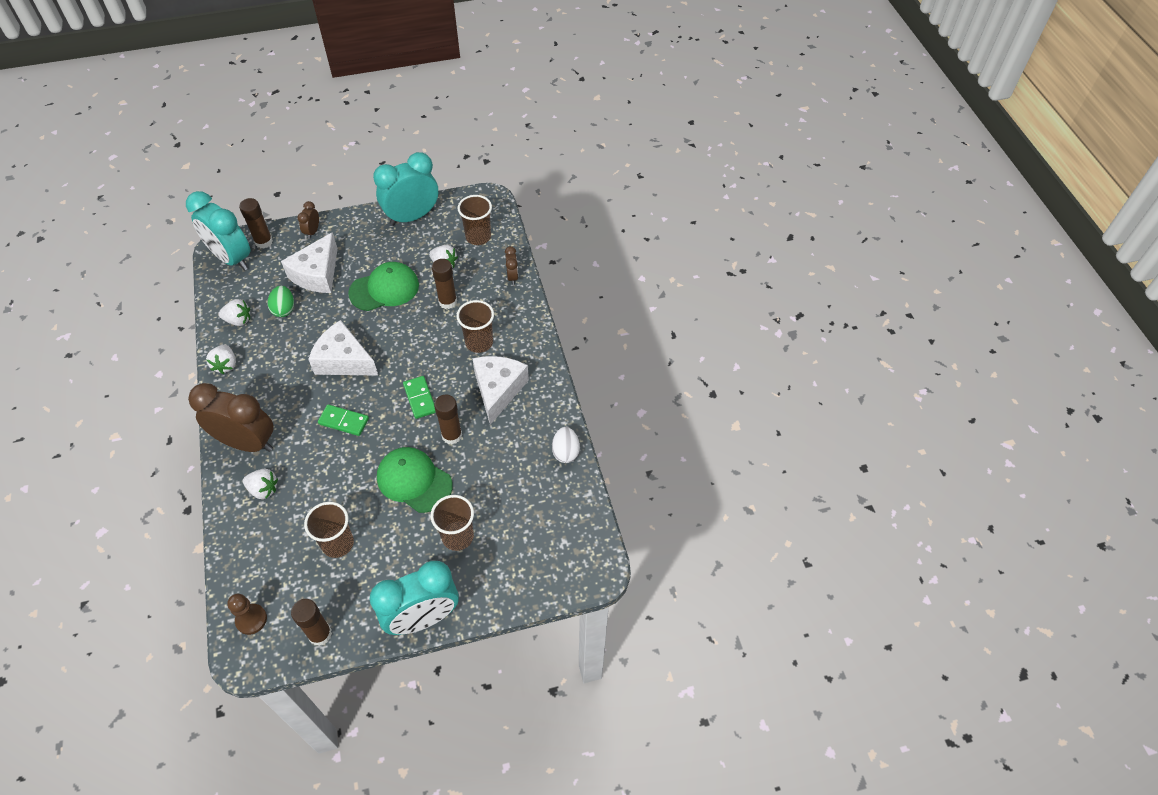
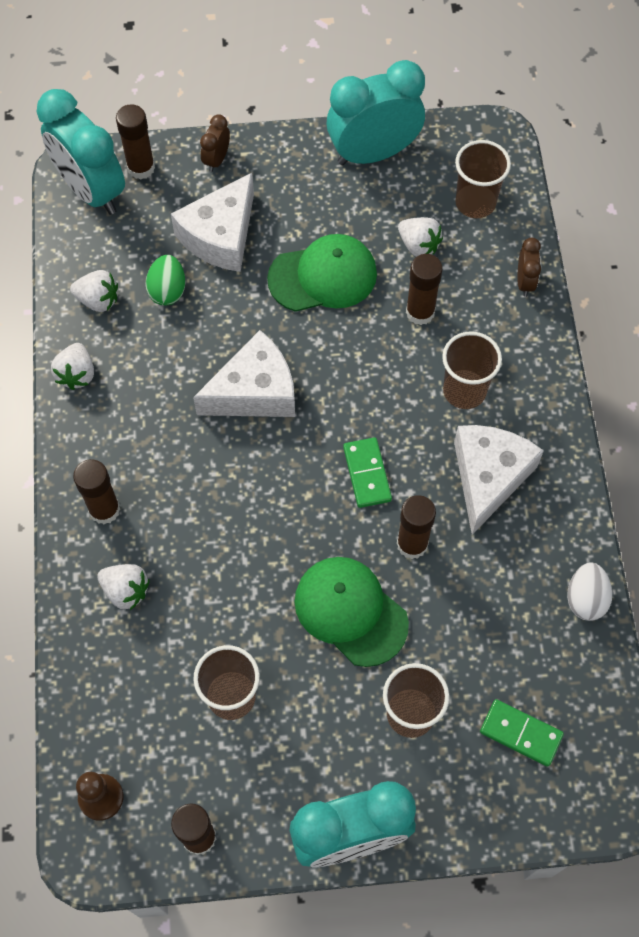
camera: 10 degrees right, 10 degrees up
brown clock [188,383,274,452] -> brown glue stick [73,459,120,525]
white cheese [308,320,378,376] -> white cheese turned 120 degrees clockwise [193,330,295,417]
green domino [318,404,369,436] -> green domino moved to [480,699,564,766]

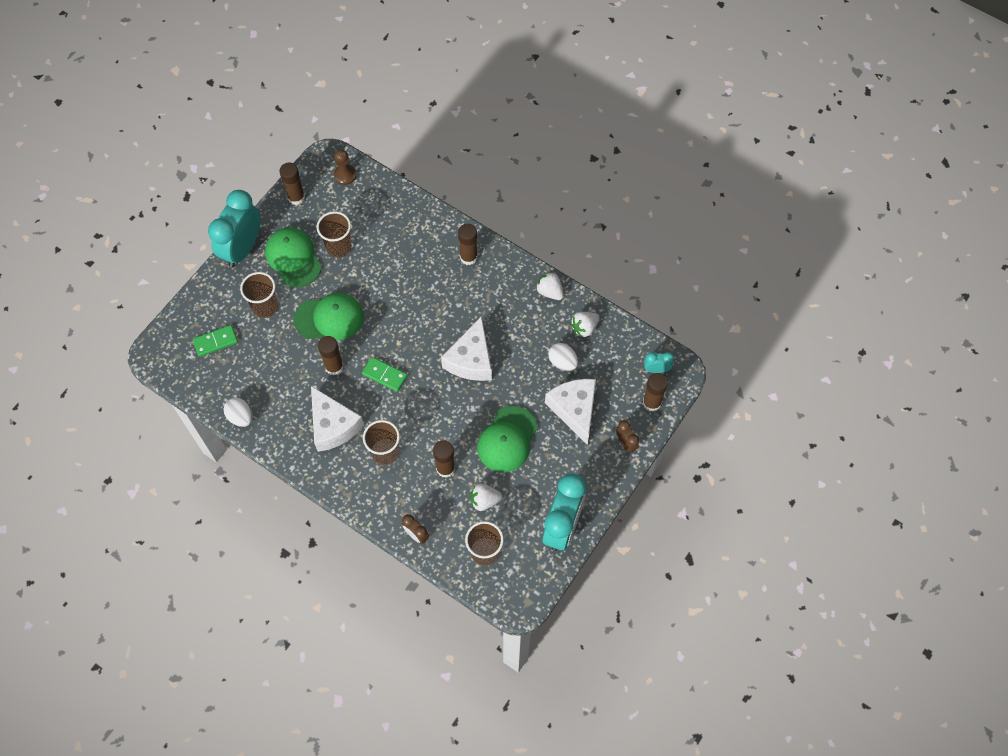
camera: 130 degrees right, 0 degrees up
turquoise clock [37,89,125,215] -> turquoise clock [644,352,674,373], size x0.44
white strawberry [97,564,150,610] -> none
green egg [145,255,185,306] -> white egg [548,343,578,371]
none -> green cap [265,227,322,288]

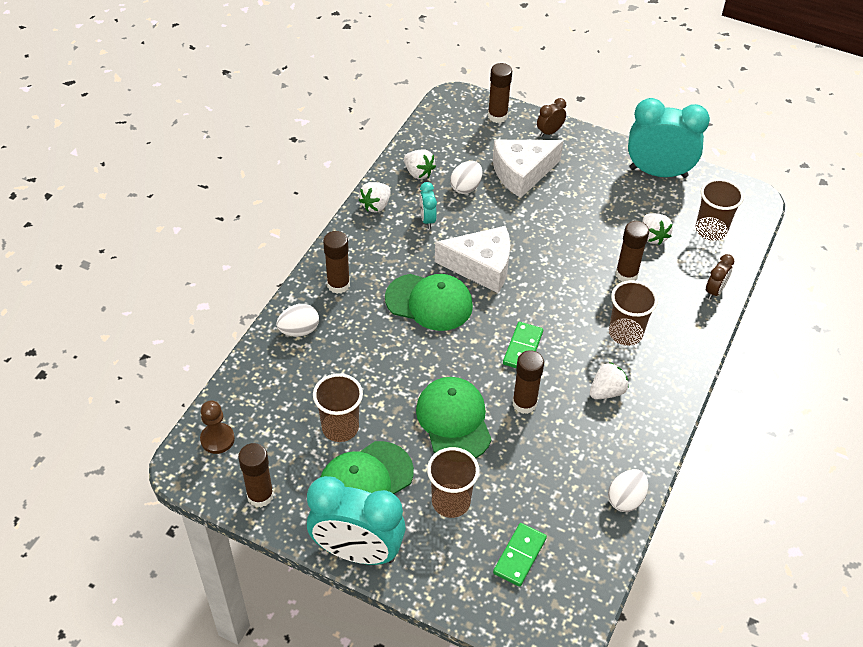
camera: 100 degrees left, 15 degrees down
green domino [193,325,238,357] -> green domino turned 60 degrees clockwise [493,523,547,587]
white cheese [311,386,364,452] -> white strawberry [590,362,629,399]
green cap [477,406,538,472] -> green cap moved to [385,274,473,331]
turquoise clock [644,352,674,373] -> turquoise clock moved to [420,182,437,229]
none -> white egg [276,304,319,337]

